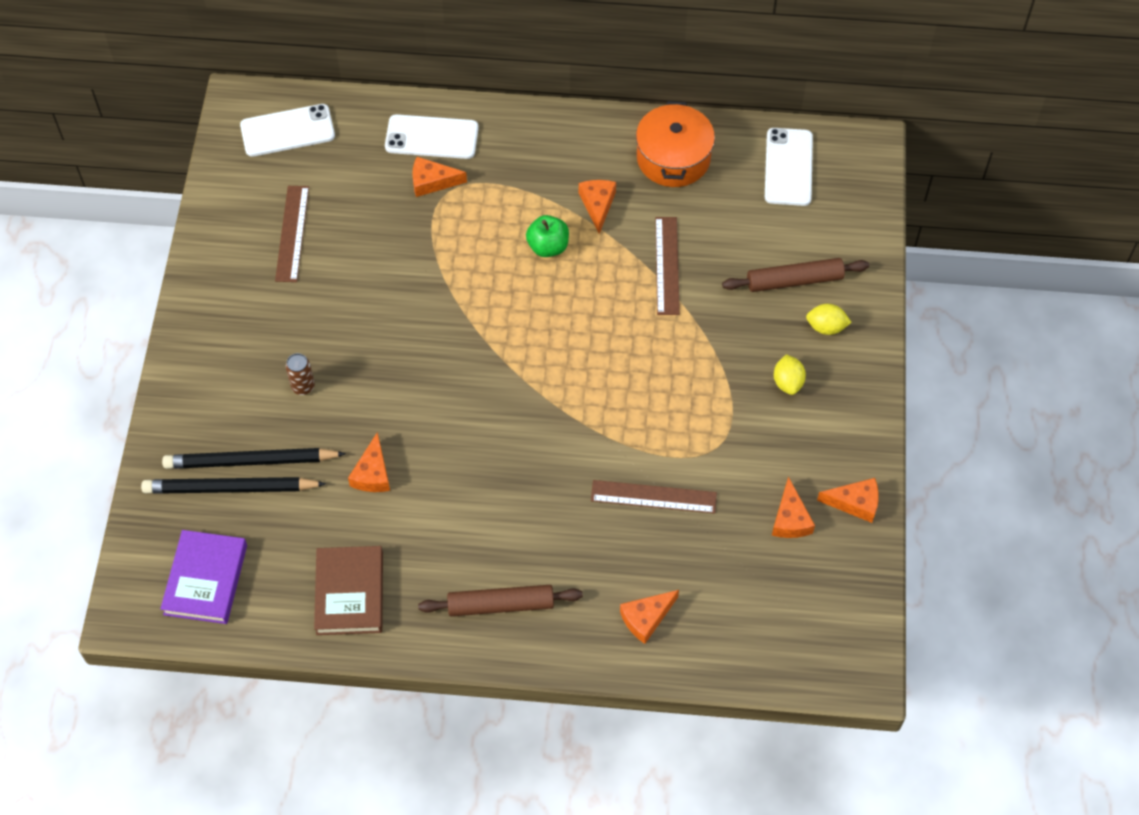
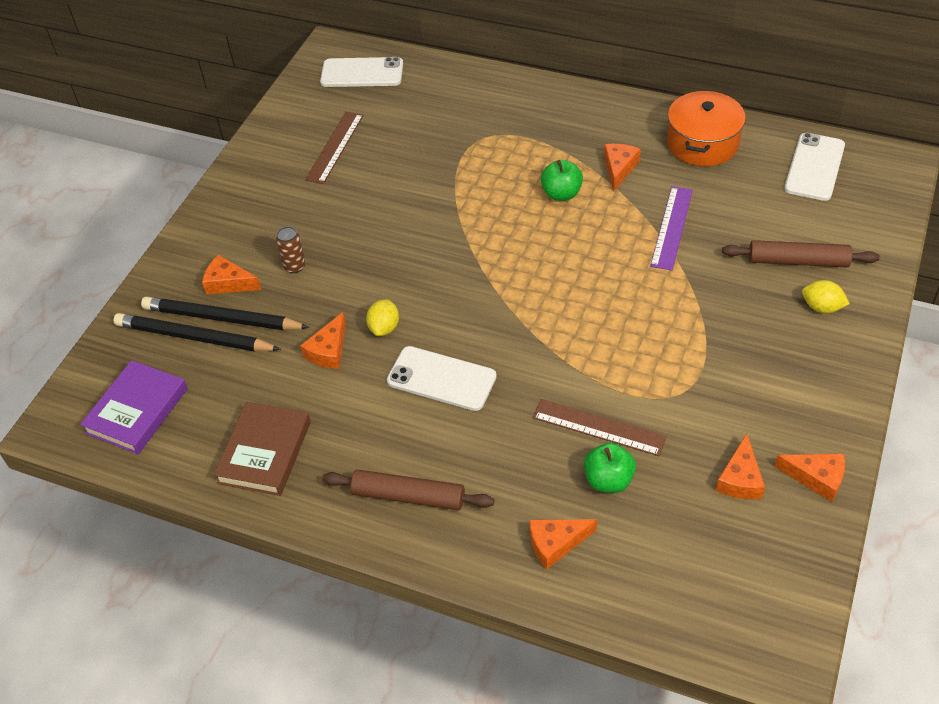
camera: 20 degrees right, 10 degrees down
white phone [385,114,479,159] -> white phone moved to [387,346,497,411]
orange cheese [412,157,467,197] -> orange cheese moved to [202,255,261,294]
brown ruler [655,217,680,315] -> purple ruler [650,186,693,271]
yellow lemon [774,354,806,395] -> yellow lemon moved to [366,299,399,336]
none -> green apple [584,443,636,493]

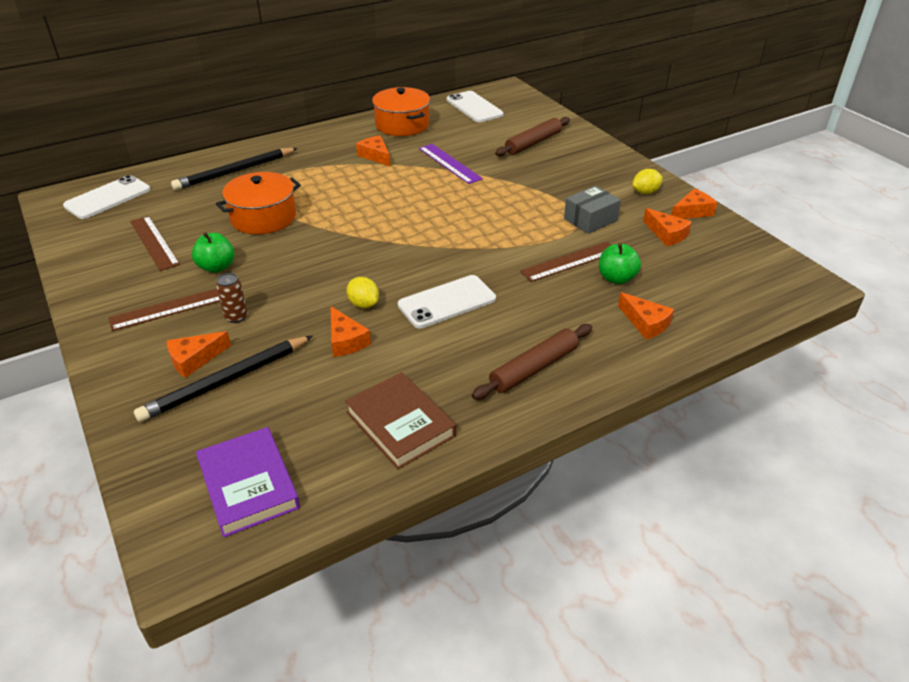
camera: 55 degrees left, 10 degrees down
black pencil [113,313,281,352] -> black pencil moved to [171,148,298,190]
orange cheese [529,519,597,569] -> orange cheese turned 60 degrees counterclockwise [618,292,674,340]
green apple [541,160,583,201] -> green apple moved to [192,232,234,273]
yellow lemon [802,280,850,313] -> yellow lemon moved to [632,169,663,194]
none -> brown ruler [109,288,220,331]
none -> orange pot [216,172,301,234]
none -> grey box [564,186,621,234]

